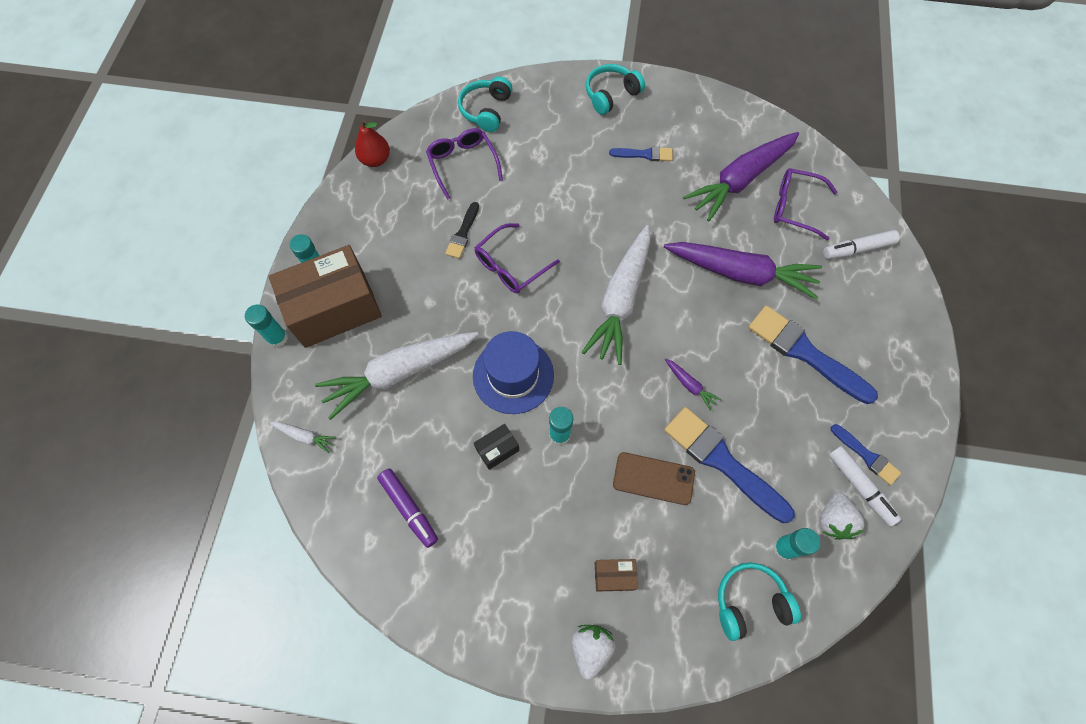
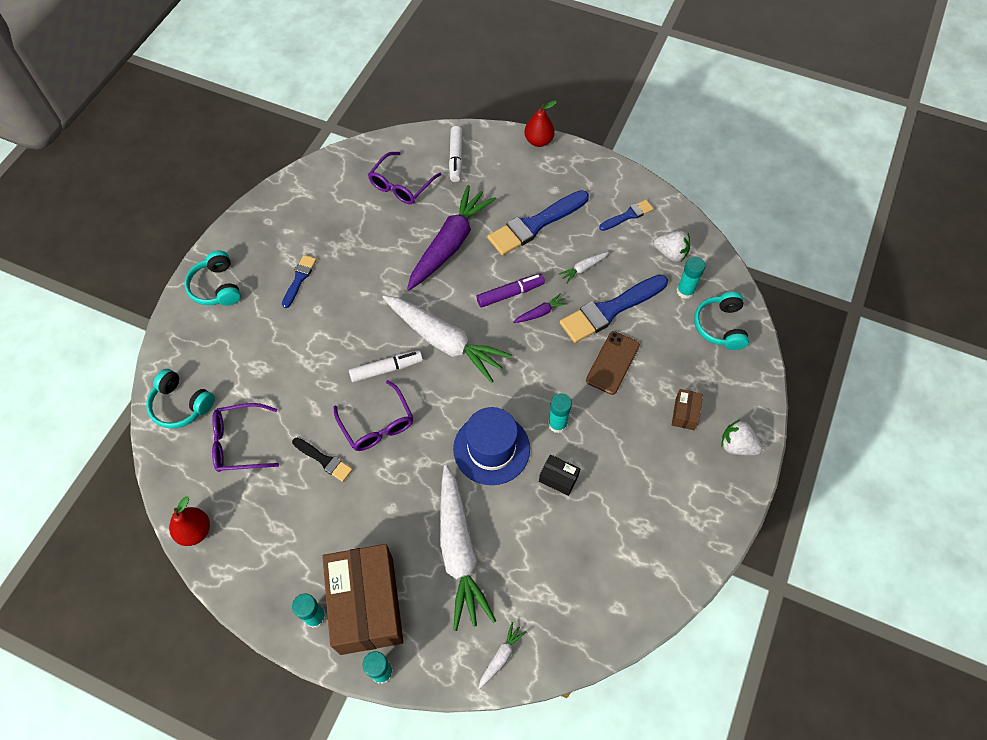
camera: 75 degrees left, 5 degrees down
purple marker [377,468,438,548] -> purple marker moved to [476,274,545,307]
black box [474,424,520,470] -> black box turned 45 degrees counterclockwise [539,454,580,496]
purple carrot [683,132,799,222] -> none
white marker [828,446,901,526] -> white marker moved to [349,350,423,382]
none -> red pear [524,101,557,147]
none -> white carrot [559,252,609,283]

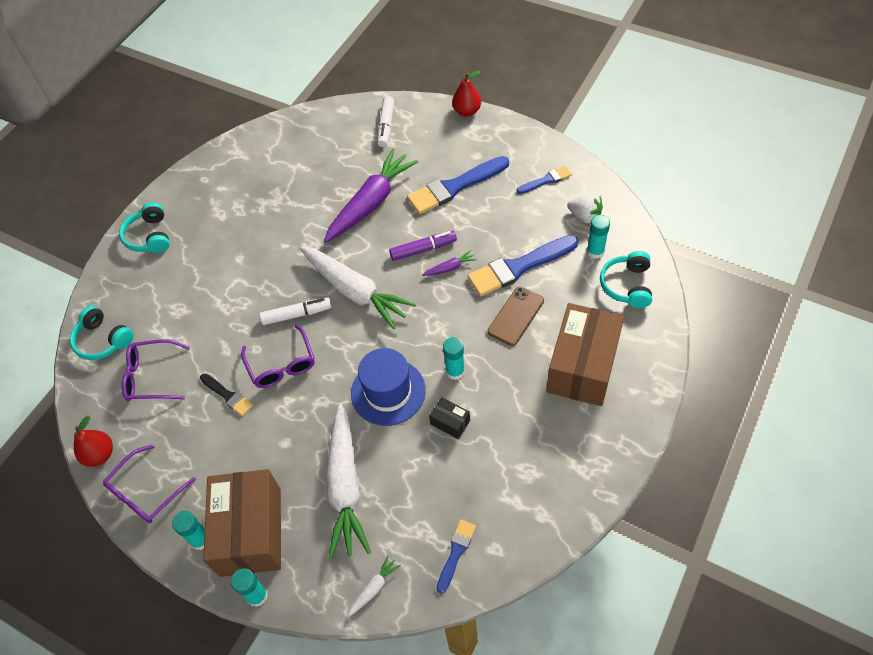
camera: 10 degrees right, 5 degrees down
blue brush [282,255,317,308] -> blue brush moved to [437,520,476,594]
purple glasses [368,152,442,204] -> purple glasses moved to [103,445,196,523]
white carrot [559,252,609,283] -> none
brown box [672,389,703,430] -> brown box [547,303,624,406], size x2.43
white strawberry [721,420,762,455] -> none

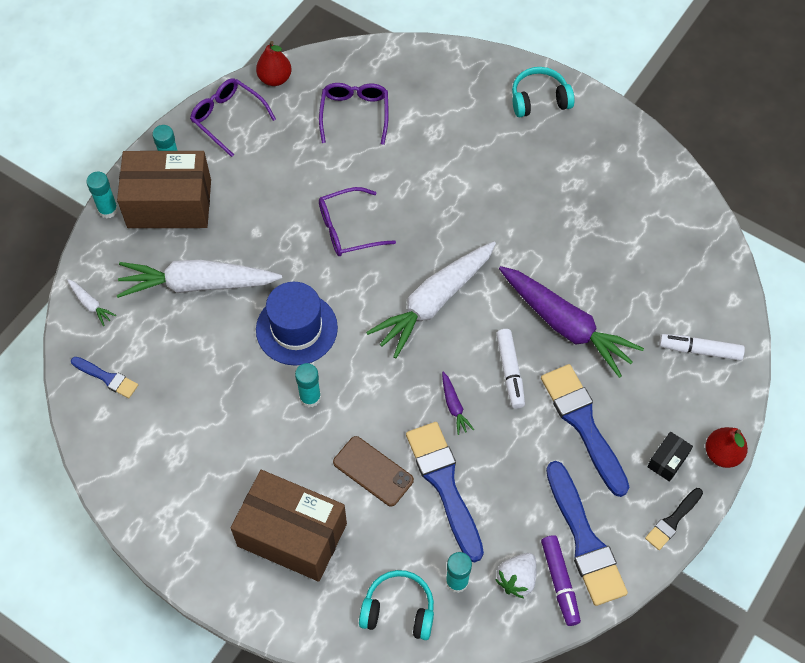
camera: 90 degrees right, 5 degrees up
turquoise headphones [70,306,133,360] -> none
black brush [200,374,253,416] -> black brush moved to [645,488,703,550]
white marker [260,298,332,325] -> white marker moved to [496,329,525,409]
purple marker [389,231,457,261] -> purple marker moved to [541,535,581,626]
black box [429,397,470,439] -> black box moved to [647,431,693,482]
blue brush [516,166,572,194] -> blue brush [546,461,628,606], size x1.91

